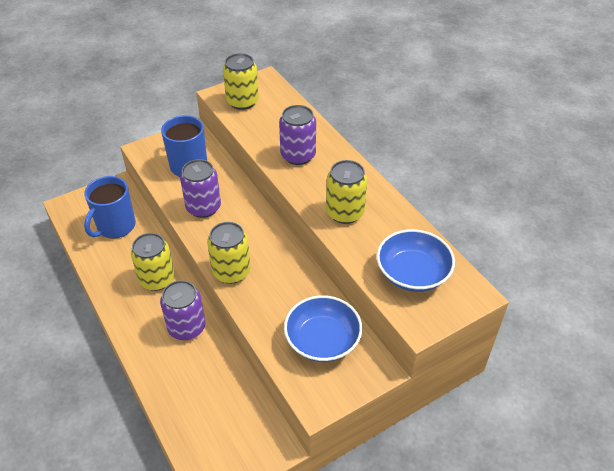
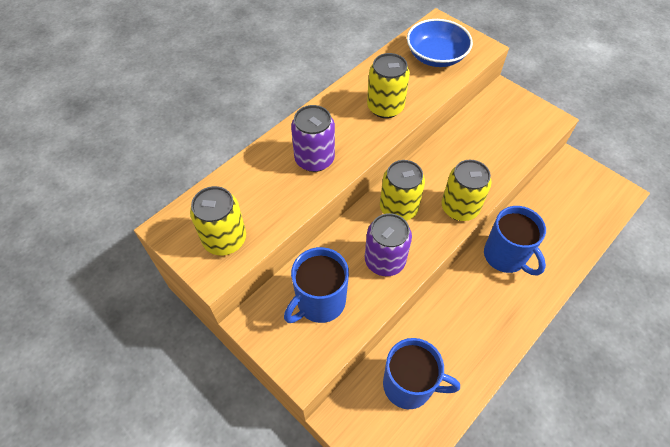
camera: 105 degrees left, 10 degrees up
yellow can [131,233,175,291] -> yellow can moved to [380,160,425,221]
purple can [160,280,206,340] -> blue mug [484,206,546,276]
blue bowl [284,295,362,362] -> none

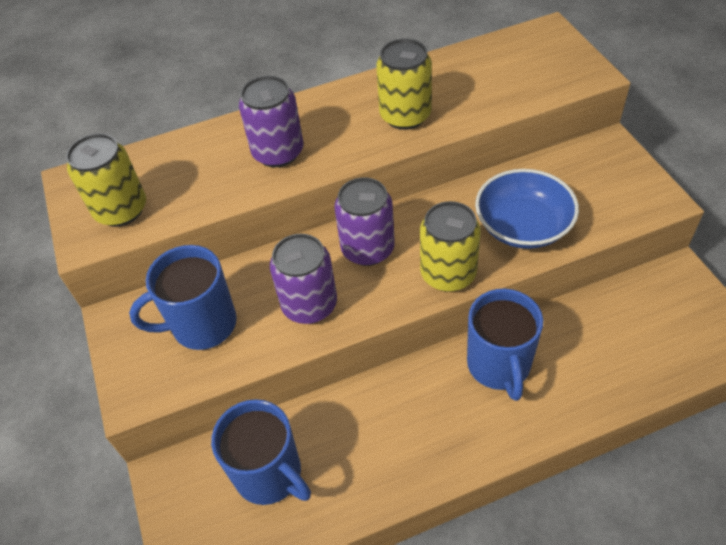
camera: 30 degrees right, 5 degrees down
yellow can [380,160,425,221] -> purple can [334,177,395,266]
blue bowl [407,19,473,67] -> blue bowl moved to [475,169,579,249]

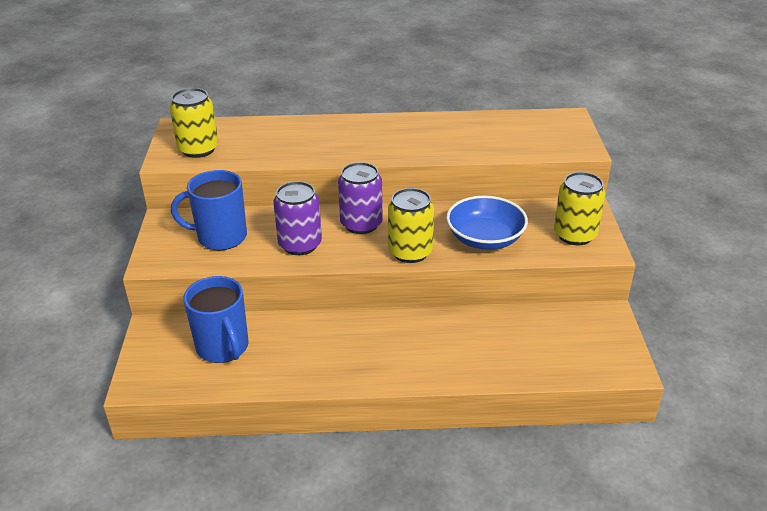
camera: 15 degrees right, 15 degrees down
purple can [239,76,303,167] -> none
yellow can [376,38,432,130] -> yellow can moved to [554,172,605,245]
blue mug [467,289,543,401] -> none

